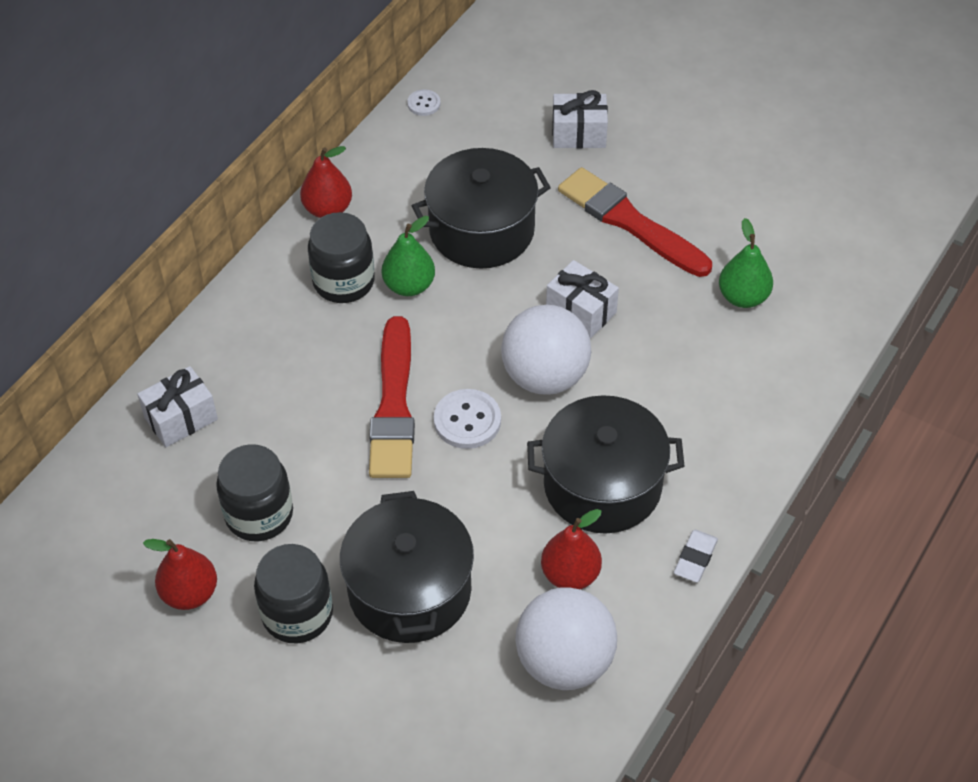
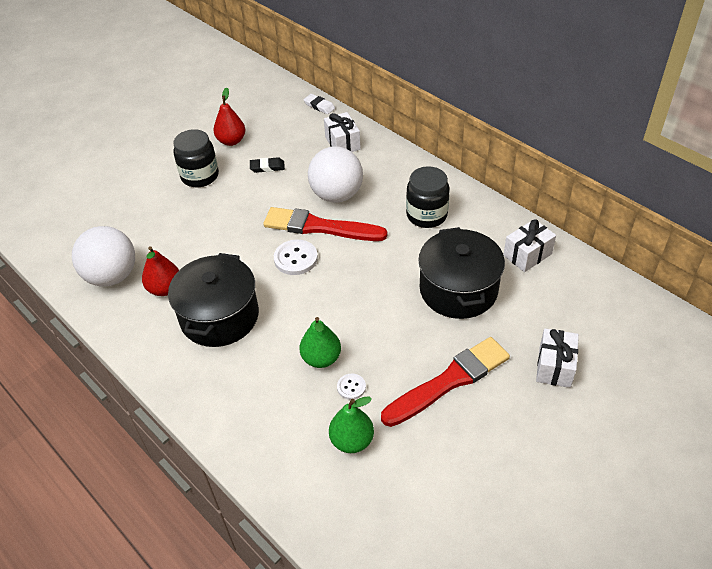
camera: 105 degrees right, 5 degrees down
black jar [216,444,293,541] -> black eraser [250,157,285,173]
red pear [300,146,352,218] -> none
black pot [340,491,474,643] -> none
green pear [382,216,435,296] -> green pear moved to [300,317,341,368]
white button [407,89,441,116] -> white button moved to [337,374,366,400]
white ball [501,305,591,395] -> white ball moved to [308,146,363,203]
white gift [546,260,619,338] -> white gift moved to [503,219,556,272]
white eraser [674,530,718,582] -> white eraser moved to [303,94,335,114]

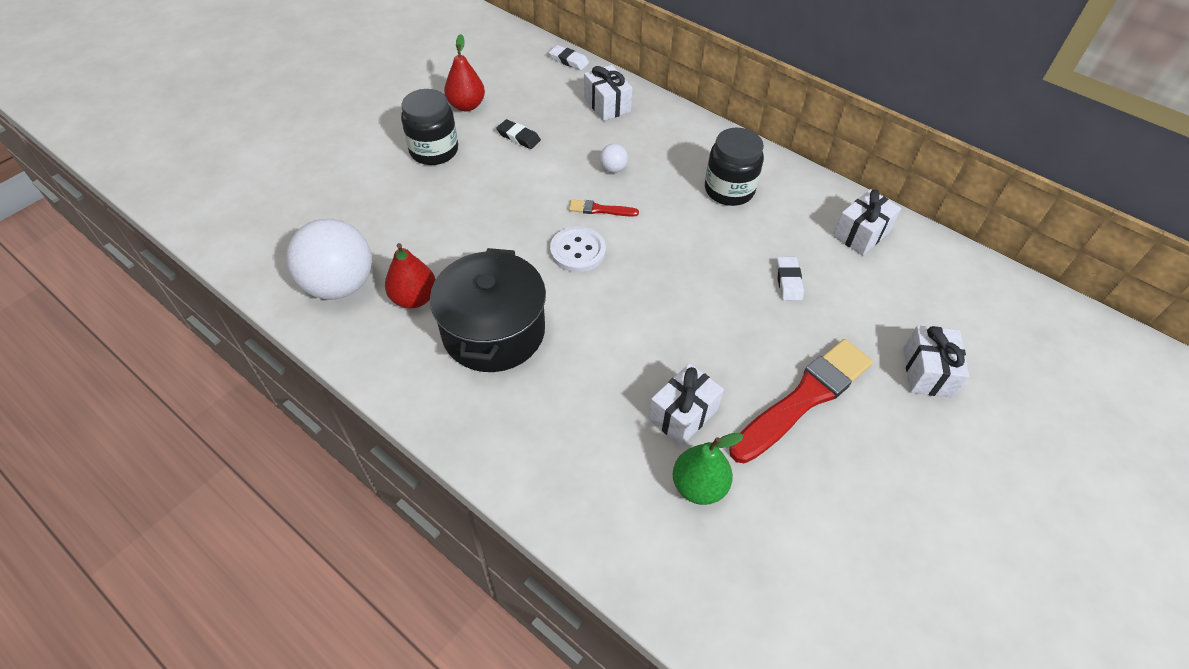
camera: 10 degrees left, 5 degrees up
black eraser [250,157,285,173] -> black eraser turned 45 degrees clockwise [496,119,541,149]
red brush [263,207,387,241] -> red brush [569,200,639,217], size x0.45
green pear [300,317,341,368] -> none
white ball [308,146,363,203] -> white ball [600,144,628,173], size x0.42
white button [337,374,366,400] -> white gift [648,363,724,446]
black pot [418,227,505,319] -> white eraser [776,257,804,301]

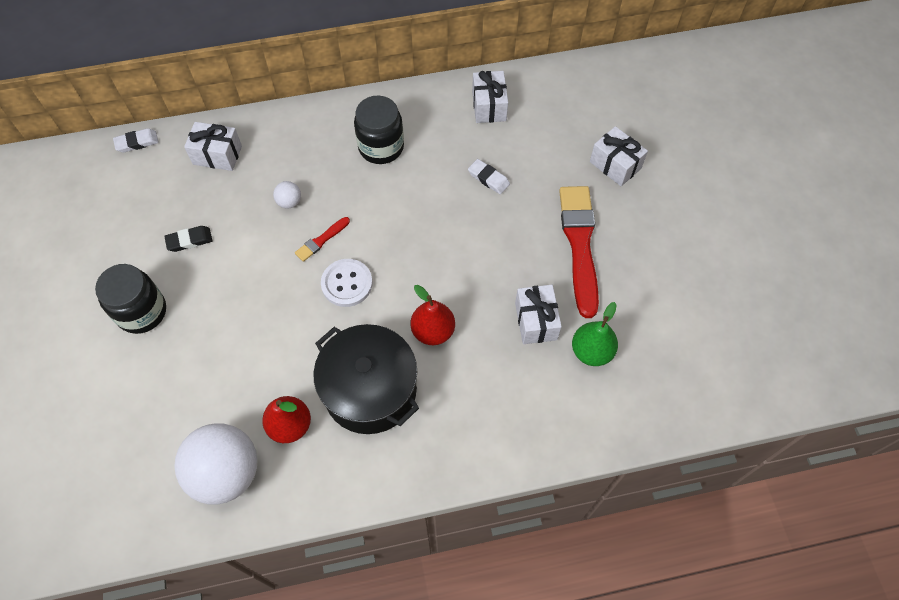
camera: 50 degrees left, 10 degrees up
red pear [444,34,485,112] -> red pear moved to [411,285,455,345]

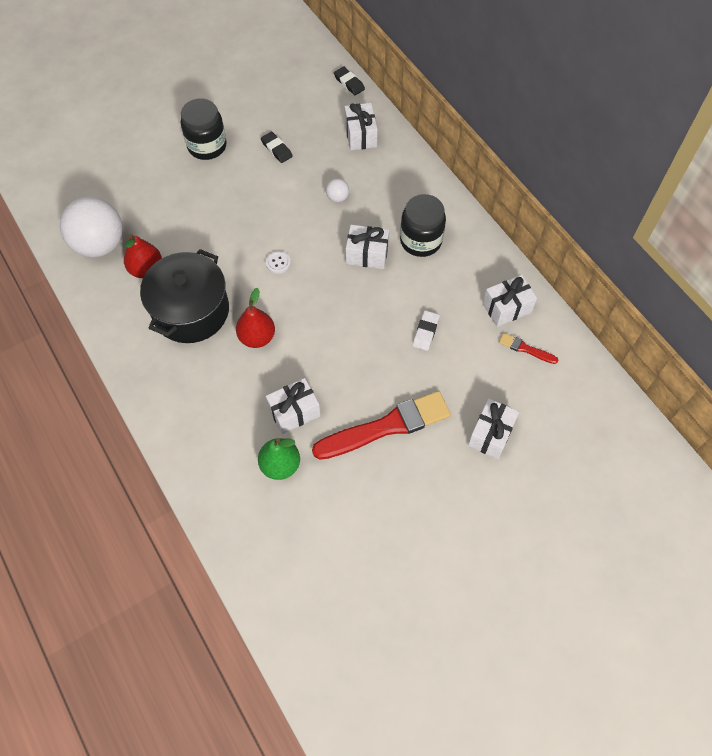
camera: 70 degrees right, 0 degrees up
white eraser [113,128,159,153] -> black eraser [334,66,365,95]
red brush [295,217,350,262] -> red brush moved to [499,333,558,364]
white button [321,259,373,307] -> white button [266,251,291,274], size x0.57
none -> white gift [346,225,389,269]

